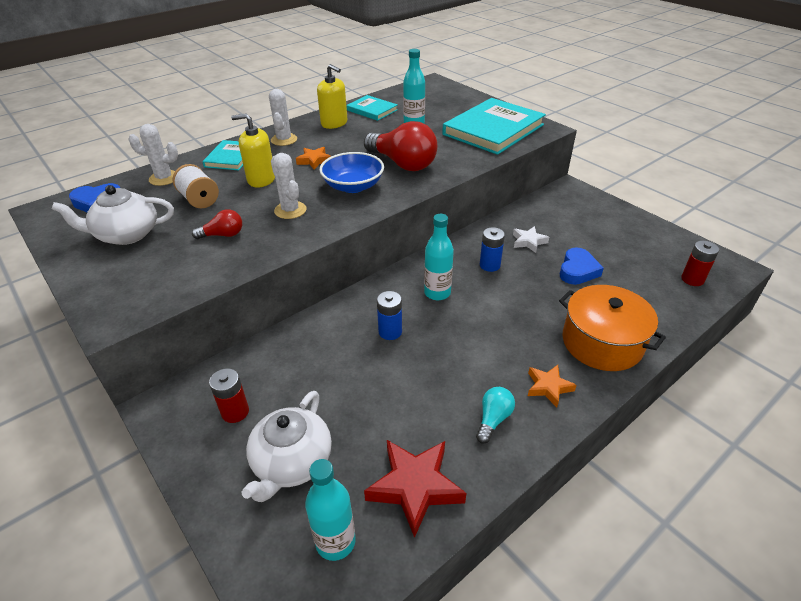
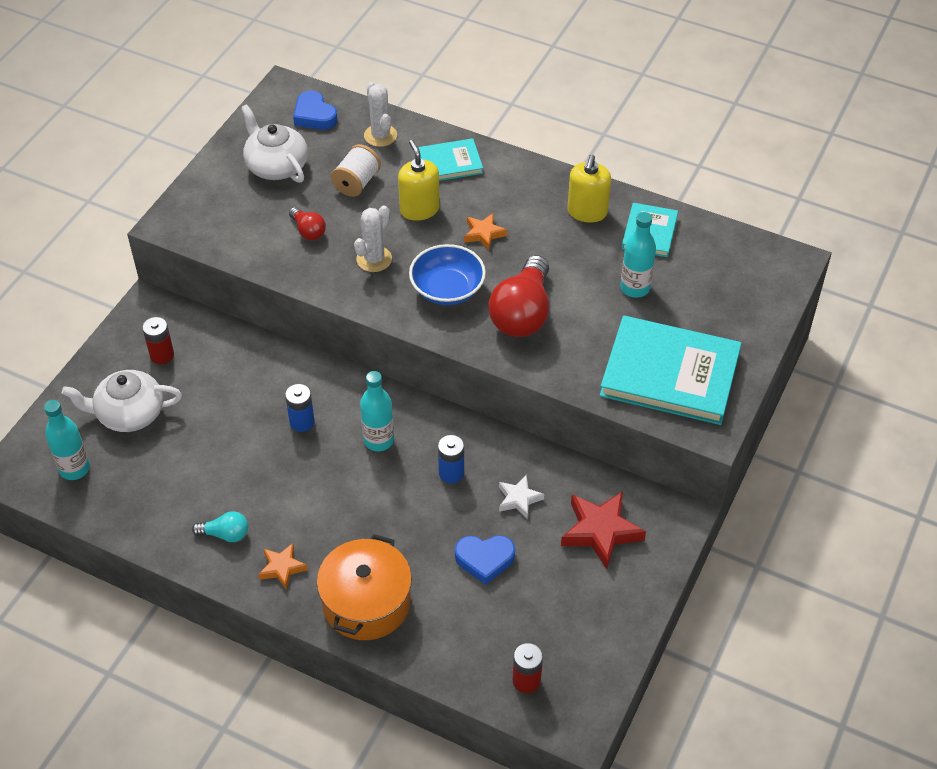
camera: 65 degrees right, 10 degrees up
white cactus [269,89,297,146] -> none
red star [364,440,466,538] -> red star moved to [561,491,646,569]

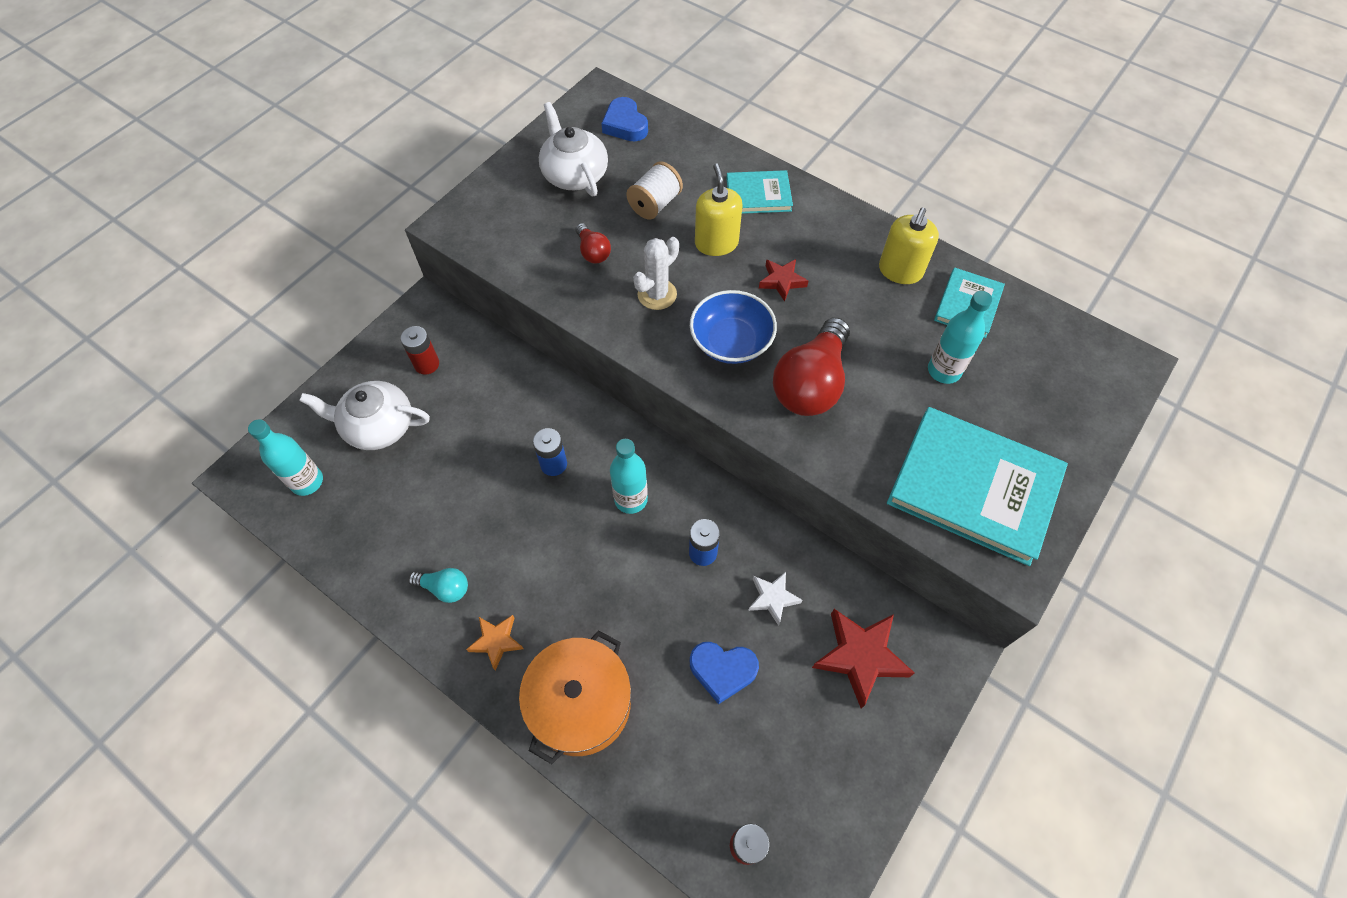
camera: 10 degrees right, 10 degrees up
white cactus [364,82,397,147] -> none
orange star [464,213,507,250] -> red star [759,259,808,302]

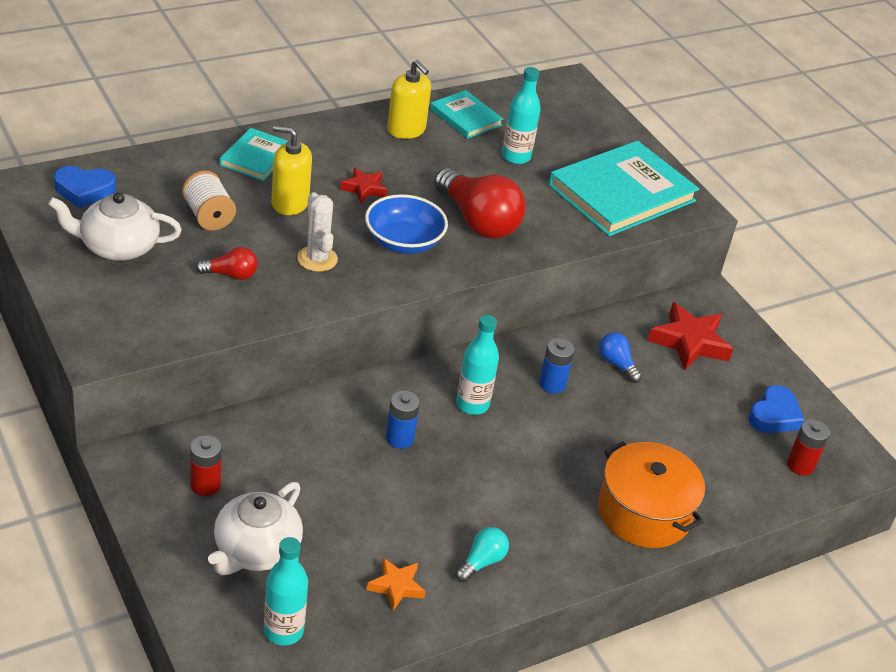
camera: 70 degrees left, 20 degrees down
orange star [466,615,524,671] -> orange star moved to [367,558,426,611]
blue heart [690,642,759,704] -> blue heart moved to [749,385,805,433]
white star [748,572,803,626] -> blue light bulb [599,332,642,383]

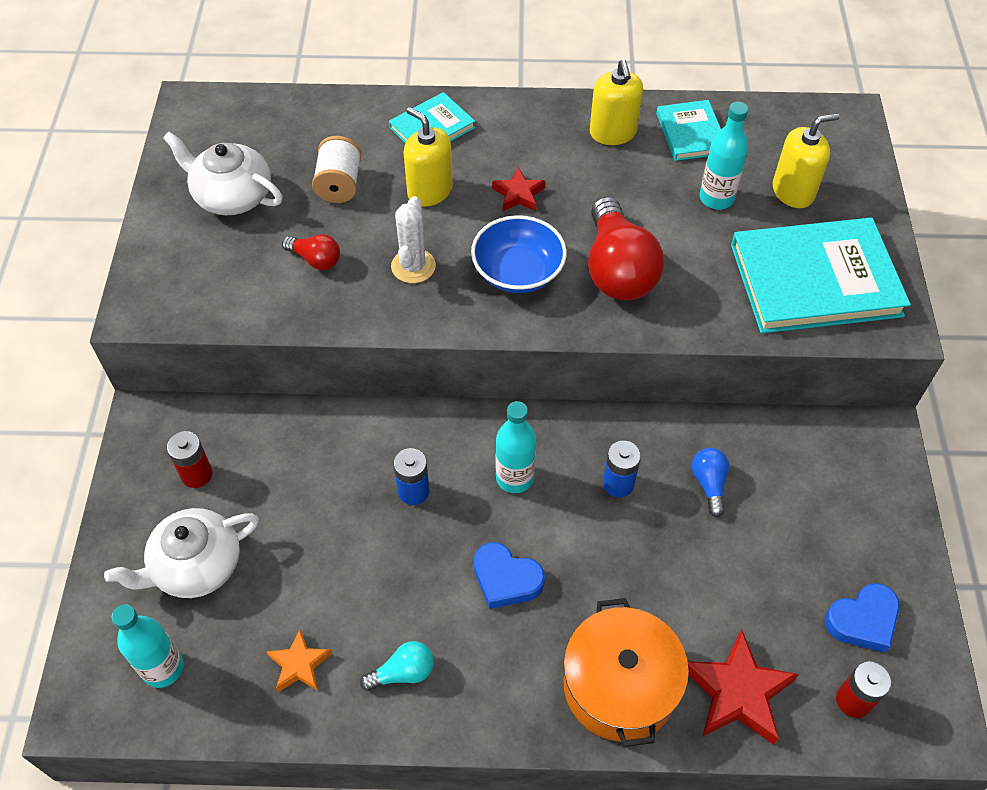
camera: 35 degrees right, 15 degrees up
blue heart [54,166,116,208] -> blue heart moved to [474,542,545,609]
red star [648,302,733,370] -> red star moved to [688,629,799,745]
none -> yellow soap dispenser [773,113,839,208]

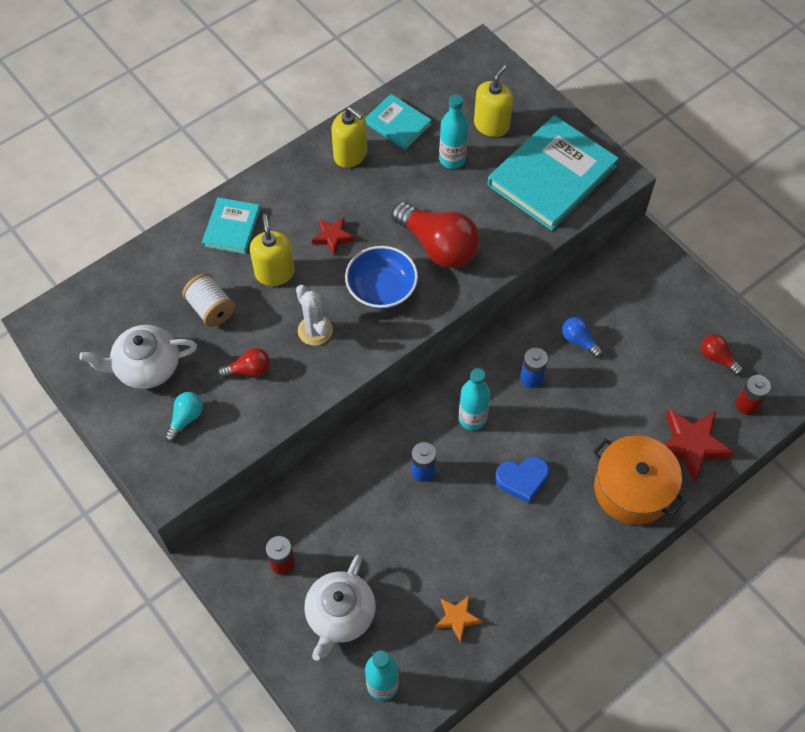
camera: 40 degrees left, 5 degrees up
turquoise light bulb [360,641,434,691] -> turquoise light bulb moved to [164,392,203,442]
yellow soap dispenser [403,107,453,207] -> yellow soap dispenser turned 75 degrees clockwise [250,214,295,286]
blue heart [825,583,900,652] -> red light bulb [701,334,743,376]

